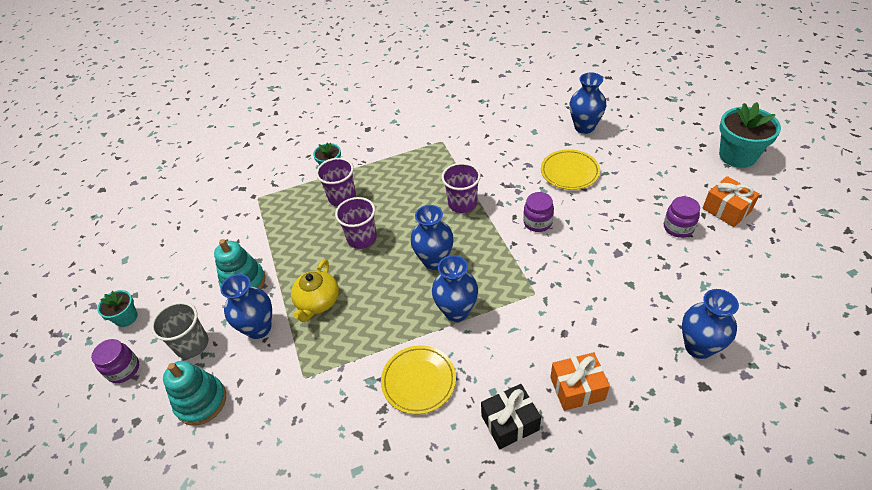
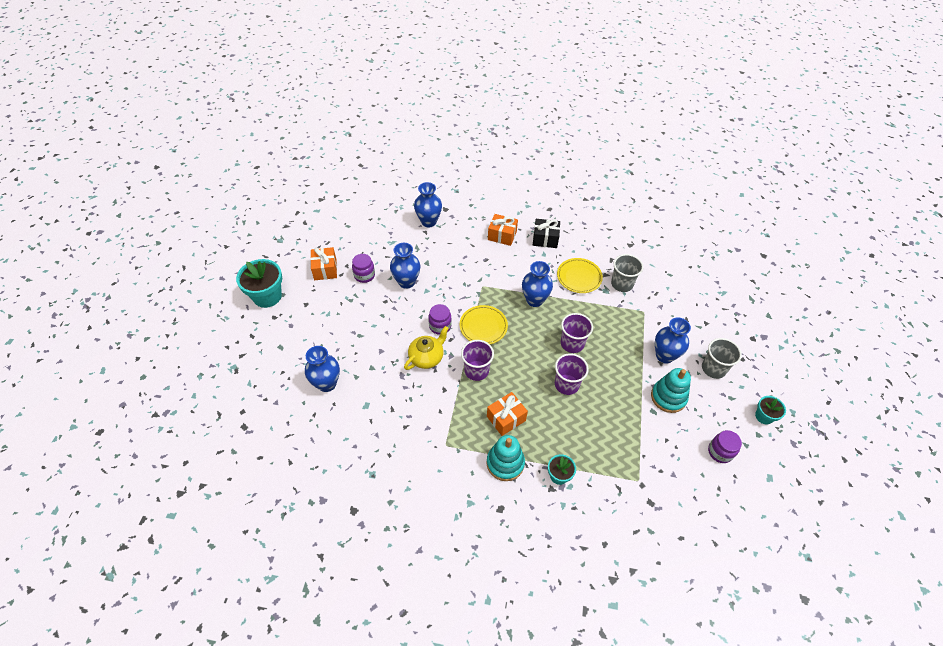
camera: 155 degrees left, 5 degrees up
purple jar [91,339,139,383] -> purple jar moved to [708,430,742,463]
turquoise stacking toy [163,361,226,426] -> turquoise stacking toy moved to [486,435,525,481]
yellow teapot [291,259,339,322] -> yellow teapot moved to [404,326,449,370]
purple cup [316,158,356,206] -> purple cup moved to [561,313,593,353]
blue vase [410,205,454,270] -> blue vase moved to [390,243,420,289]
yellow plate [541,149,600,190] -> yellow plate moved to [459,305,508,344]
none -> orange gift [487,392,528,436]
none -> grey cup [611,254,643,292]

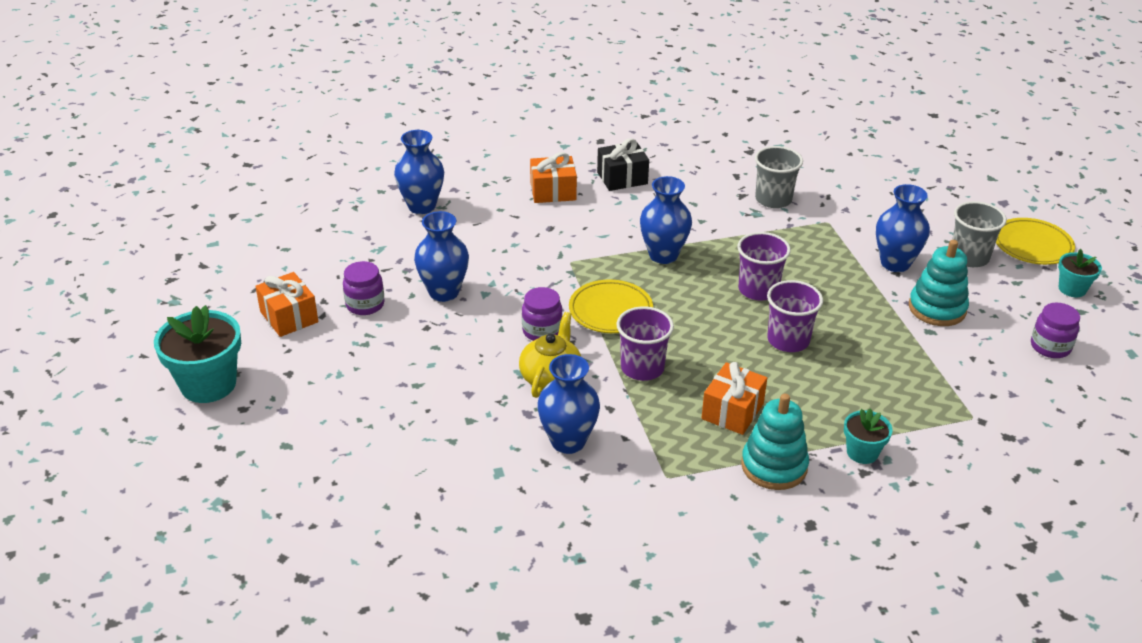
camera: 25 degrees left, 15 degrees down
blue vase [305,346,340,392] -> blue vase moved to [537,354,600,454]
yellow plate [557,258,603,293] -> yellow plate moved to [996,218,1075,265]

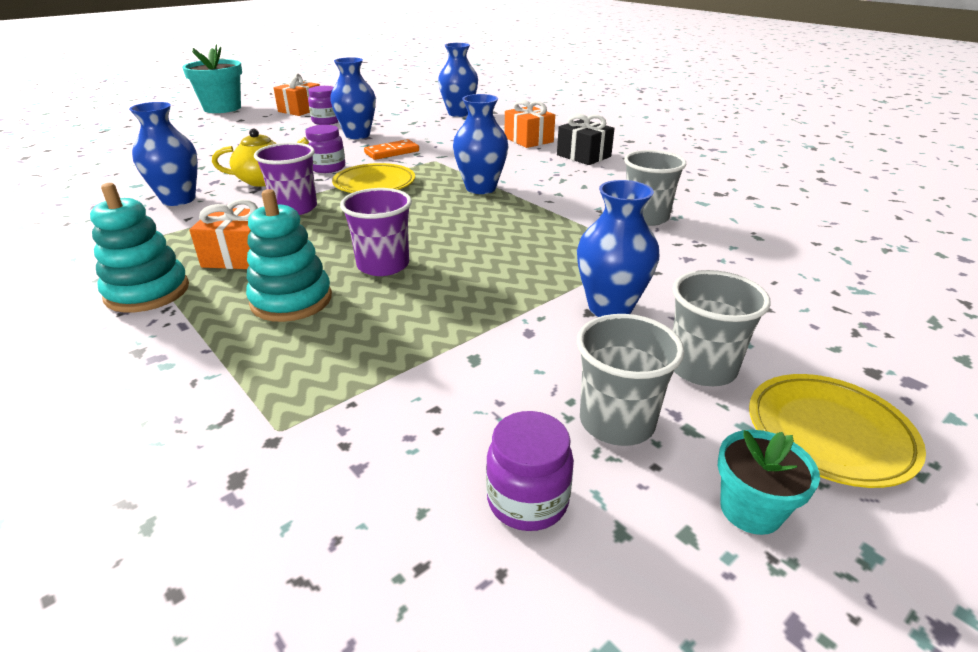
camera: 65 degrees right, 5 degrees down
purple cup [737,232,791,300] -> none
turquoise flower pot [844,408,893,464] -> none
turquoise stacking toy [909,240,969,326] -> turquoise stacking toy moved to [246,189,332,322]
none -> orange domino [364,139,419,160]
none -> grey cup [577,314,684,446]

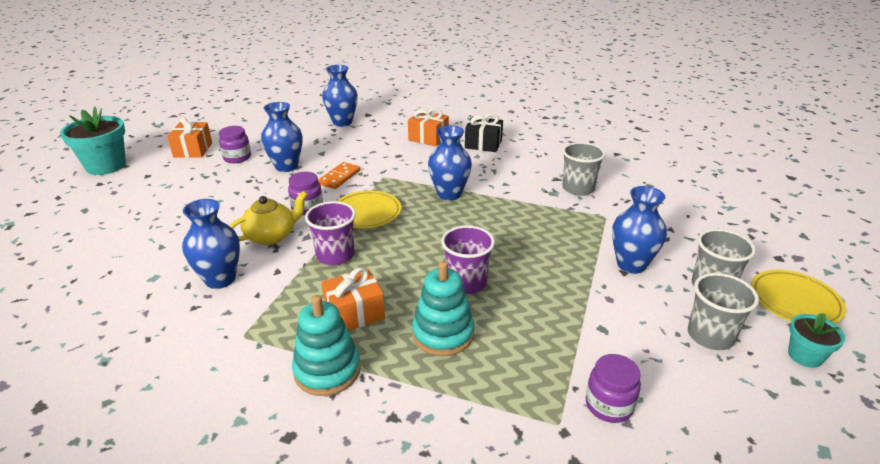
camera: 30 degrees left, 0 degrees up
purple jar [486,411,574,531] -> purple jar moved to [586,354,641,423]

